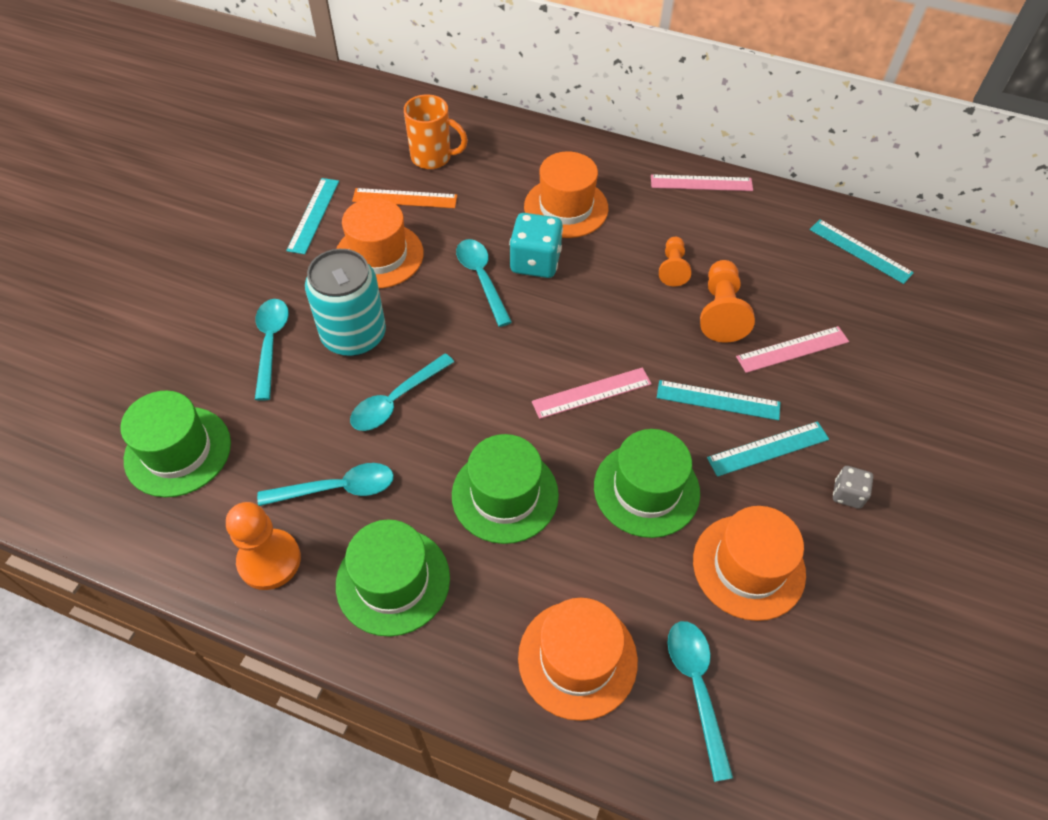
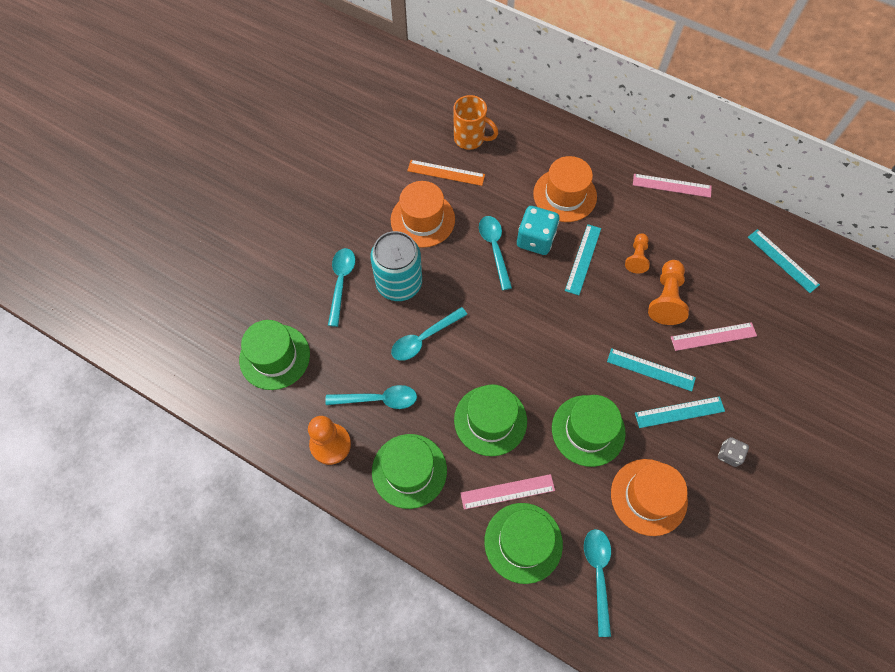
camera: 10 degrees right, 10 degrees up
turquoise ruler [286,178,339,254] -> turquoise ruler moved to [565,224,601,295]
orange hat [518,598,638,721] -> green hat [484,503,563,584]
pink ruler [532,367,652,419] -> pink ruler moved to [460,474,555,510]

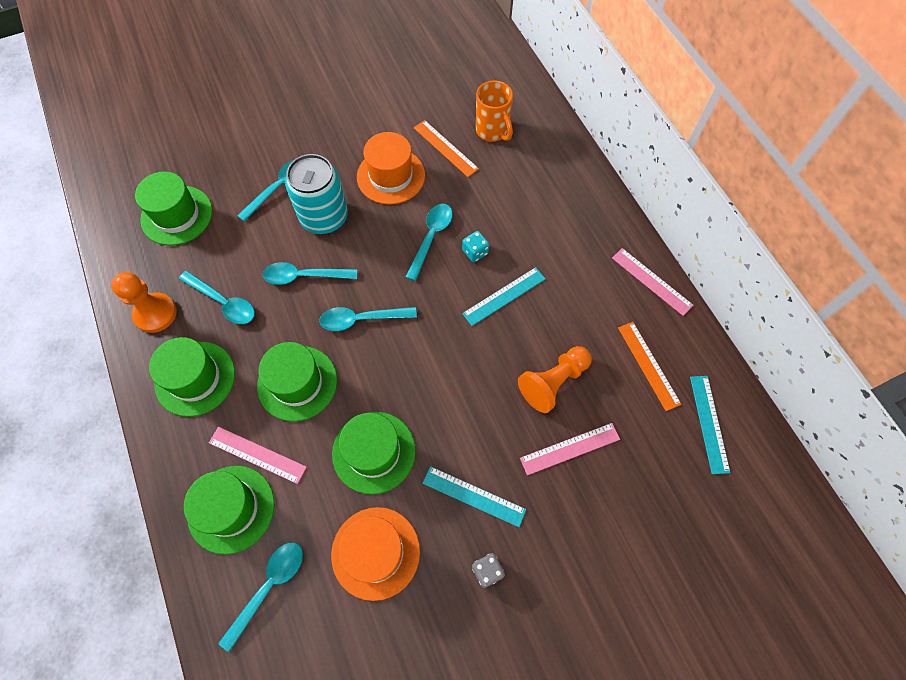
camera: 35 degrees right, 0 degrees up
turquoise dice [517,206,559,255] -> turquoise dice [462,231,489,262], size x0.55
orange hat [533,156,597,222] -> none
turquoise ruler [607,348,696,392] -> none
orange pawn [625,233,650,274] -> none
pink ruler [671,322,757,351] -> pink ruler turned 45 degrees counterclockwise [520,423,620,475]
none -> turquoise spoon [319,307,417,331]
none -> orange ruler [618,322,682,411]

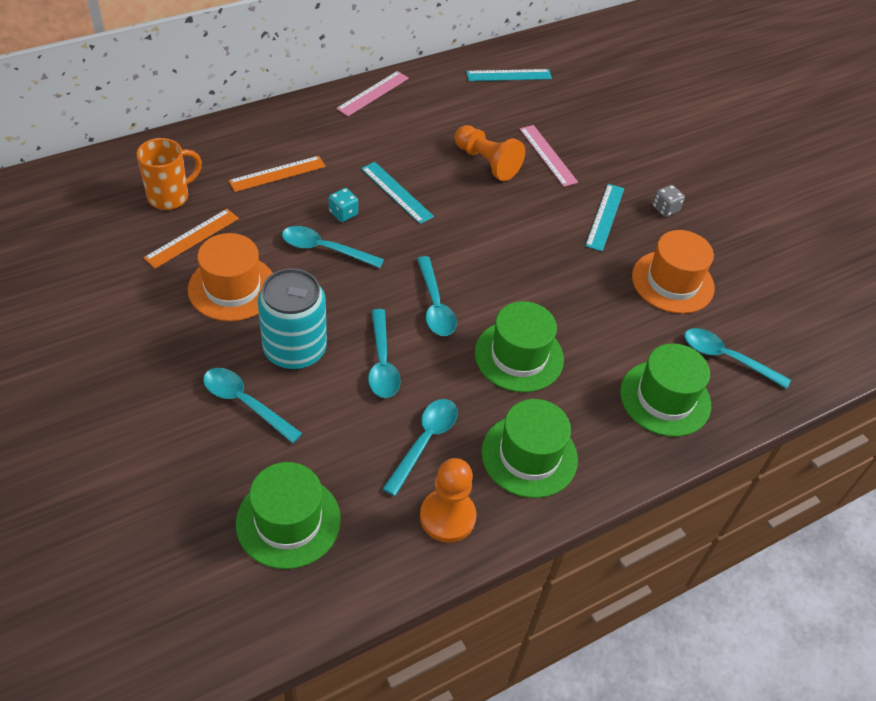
camera: 100 degrees left, 15 degrees down
pink ruler [209,427,307,484] -> none
green hat [332,412,416,494] -> none
orange ruler [618,322,682,411] -> orange ruler moved to [228,156,326,192]

